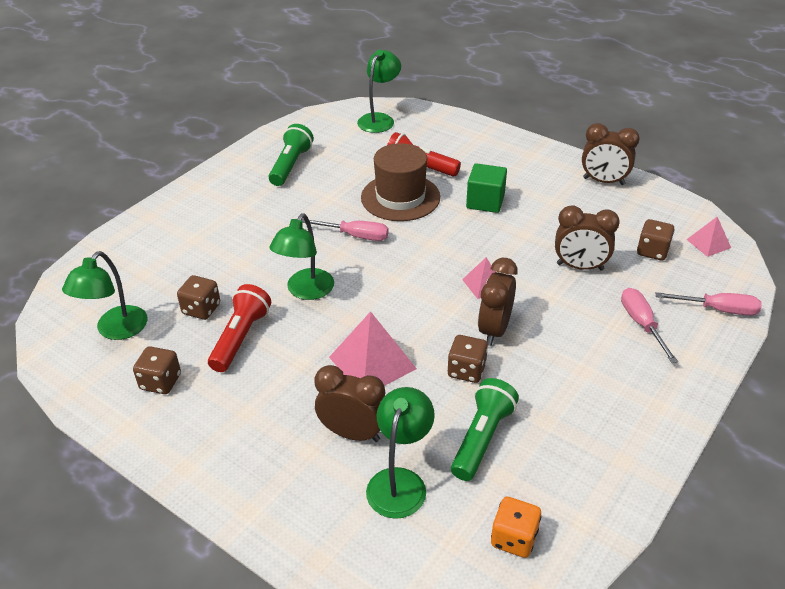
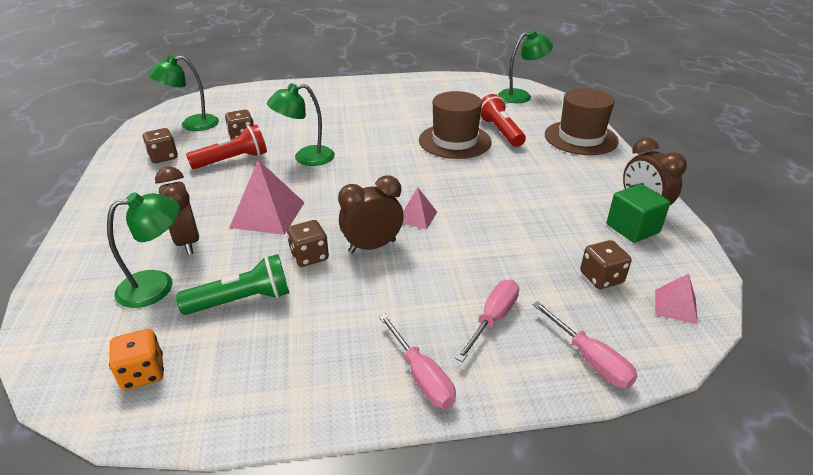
camera: 45 degrees right, 5 degrees down
green flashlight [269,124,314,186] -> none
pink screwdriver [302,219,389,241] -> pink screwdriver moved to [379,314,456,409]
green cube [466,163,507,213] -> green cube moved to [606,184,671,243]
brown clock [555,205,620,270] -> none
none -> brown hat [545,88,619,155]

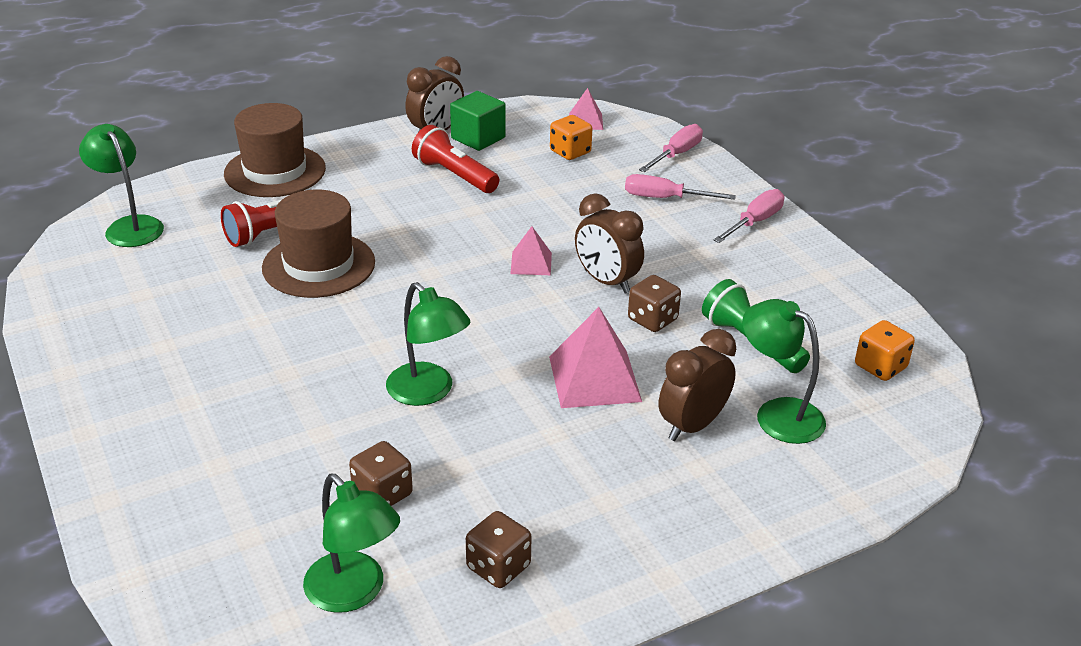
camera: 110 degrees left, 0 degrees up
red flashlight [186,125,267,169] -> red flashlight moved to [412,125,499,193]
brown dice [580,240,631,289] -> orange dice [550,115,592,160]

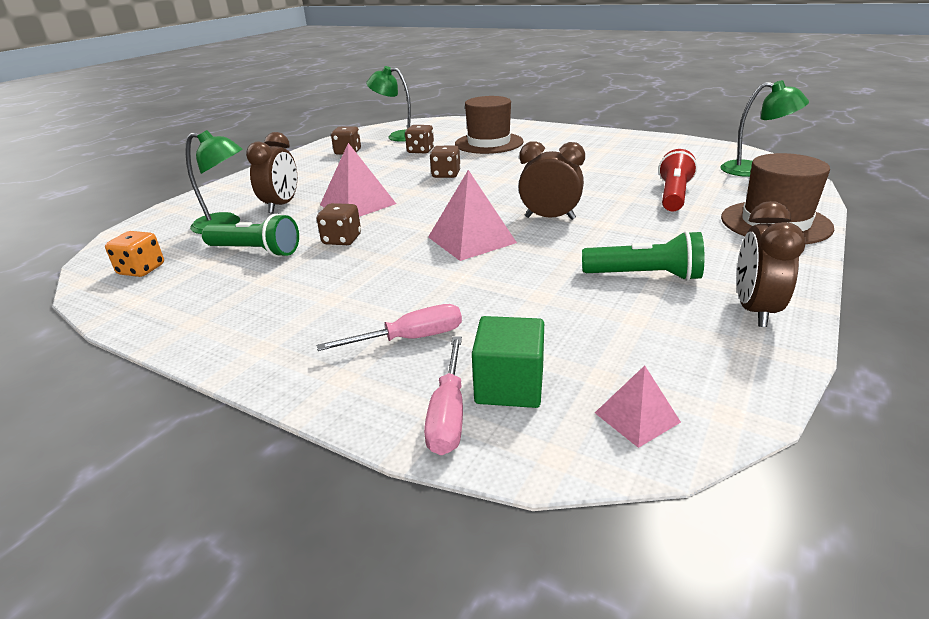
camera: 150 degrees right, 5 degrees down
brown hat [262,190,375,298] -> brown hat moved to [455,96,524,154]
green lamp [386,282,470,406] -> brown dice [430,146,461,178]
red flashlight [412,125,499,193] -> green flashlight [582,231,705,281]
green cube [450,91,506,151] -> green cube moved to [472,316,544,408]
pink pyramid [510,226,552,275] -> pink pyramid [428,170,517,261], size x1.79
orange dice [550,115,592,160] -> none
brown clock [575,193,644,294] -> brown clock moved to [518,141,585,220]
pink screwdriver [714,189,784,243] -> none

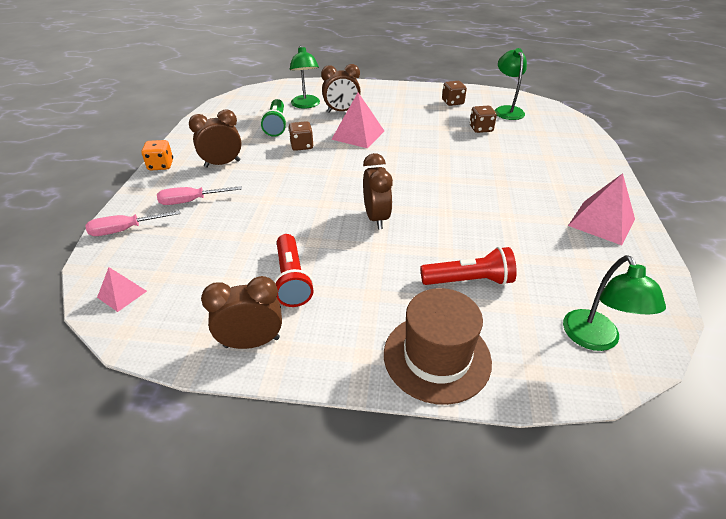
camera: 65 degrees right, 10 degrees up
orange dice [105,231,164,277] -> orange dice moved to [141,140,173,170]
pink screwdriver [316,304,462,351] -> pink screwdriver turned 120 degrees clockwise [157,186,242,205]
pink pyramid [428,170,517,261] -> pink pyramid moved to [568,173,635,245]
brown dice [430,146,461,178] -> none
brown hat [455,96,524,154] -> none
green cube [472,316,544,408] -> none
green flashlight [582,231,705,281] -> red flashlight [274,234,314,307]
none -> brown clock [189,110,242,168]

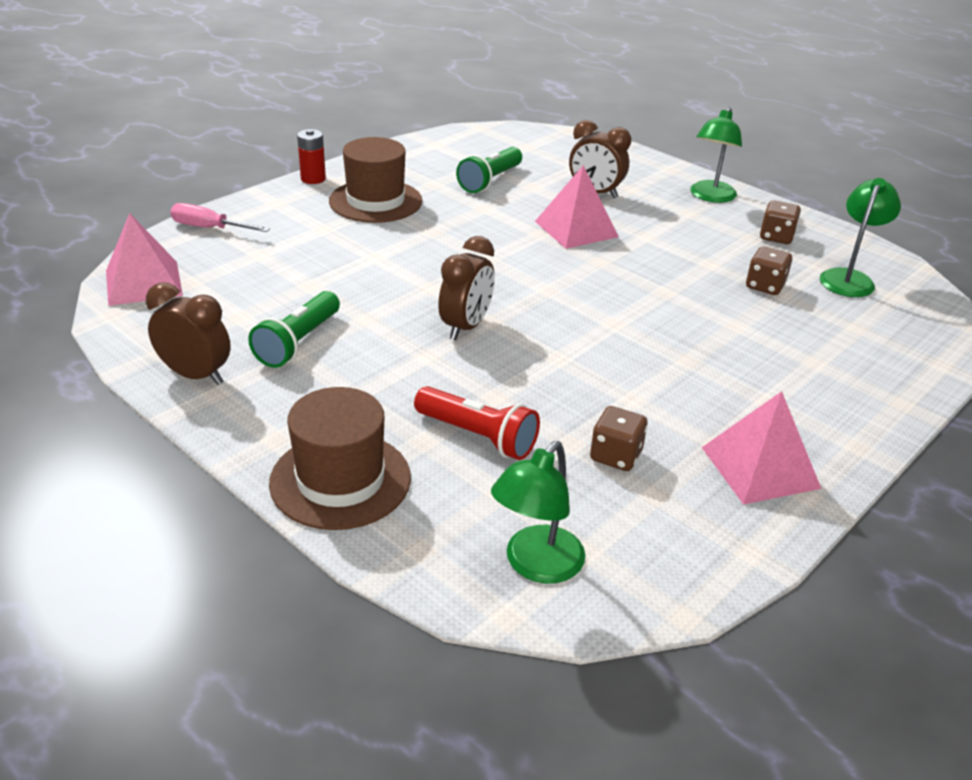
camera: 35 degrees right, 5 degrees down
pink pyramid [97,267,147,312] -> pink pyramid [106,213,183,306], size x1.79
orange dice [141,140,173,170] -> red battery [297,129,326,184]
pink screwdriver [157,186,242,205] -> none
brown clock [189,110,242,168] -> brown hat [329,137,422,223]
red flashlight [274,234,314,307] -> green flashlight [248,291,340,368]
brown dice [289,121,314,151] -> brown dice moved to [590,406,648,471]
green lamp [290,45,320,109] -> green lamp moved to [690,107,742,203]

